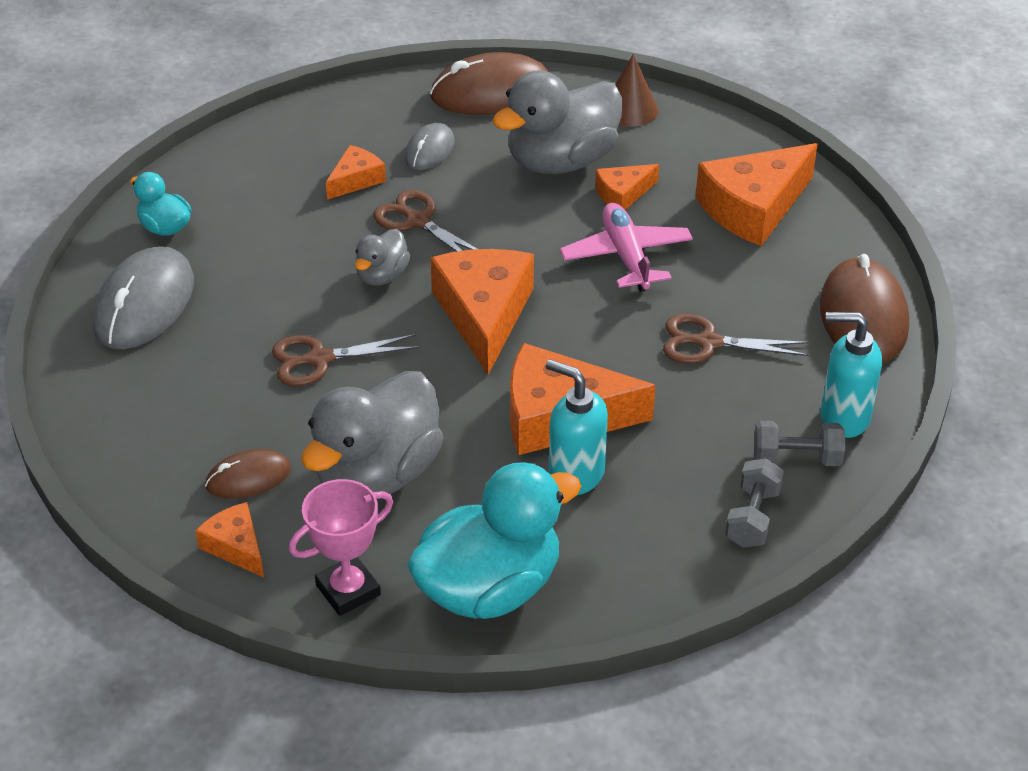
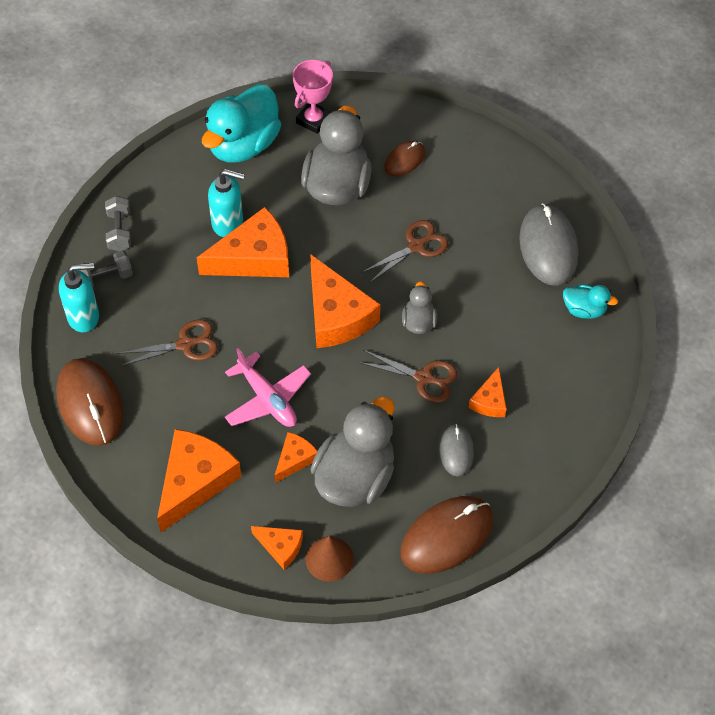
camera: 155 degrees right, 15 degrees up
orange cheese [195,502,264,577] -> orange cheese moved to [251,526,303,570]

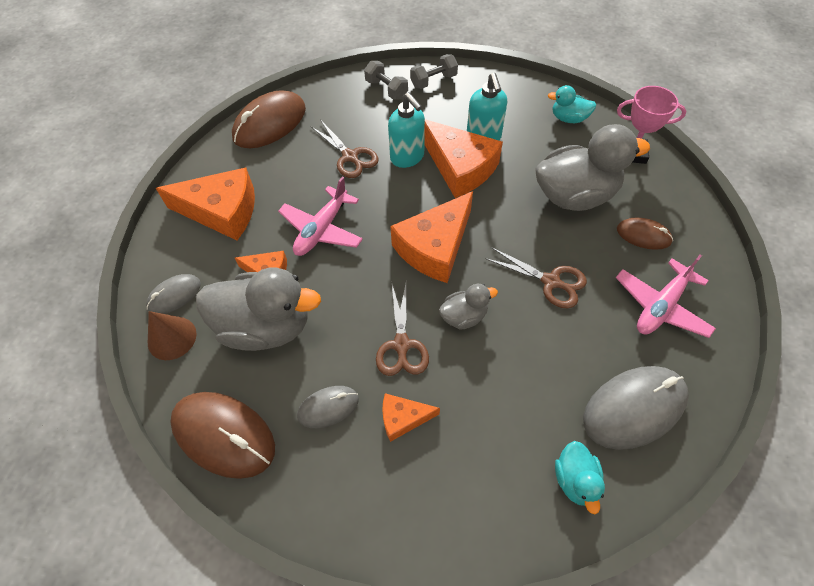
camera: 70 degrees right, 0 degrees up
turquoise soap dispenser [59,263,99,332] -> turquoise soap dispenser moved to [388,92,425,168]
turquoise duck [202,84,281,162] -> turquoise duck [548,85,596,123], size x0.49
orange cheese [251,526,303,570] -> grey mouse [146,274,201,314]
none -> pink plane [616,255,716,338]

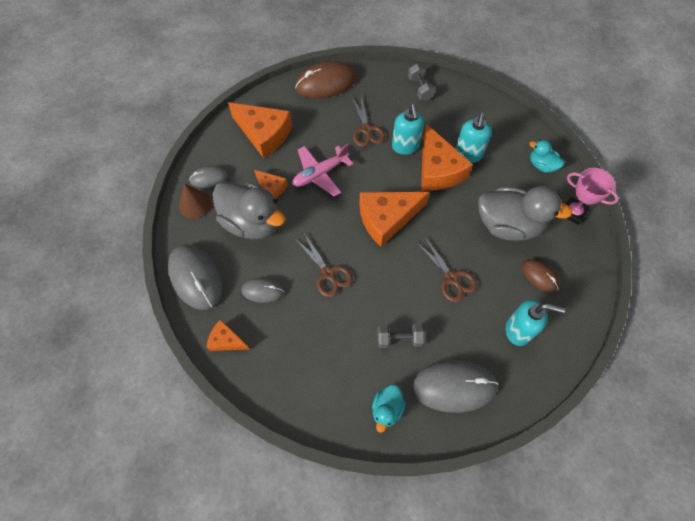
camera: 25 degrees right, 5 degrees up
brown mouse [170,392,275,479] -> grey mouse [168,244,223,310]
brown scissors [376,284,429,376] -> brown scissors turned 60 degrees counterclockwise [295,235,353,297]
orange cheese [382,393,440,442] -> orange cheese moved to [207,319,249,351]
grey dumbbell [410,54,458,89] -> grey dumbbell moved to [377,324,425,348]
grey duck [439,284,498,330] -> none
pink plane [616,255,716,338] -> turquoise soap dispenser [505,300,565,346]

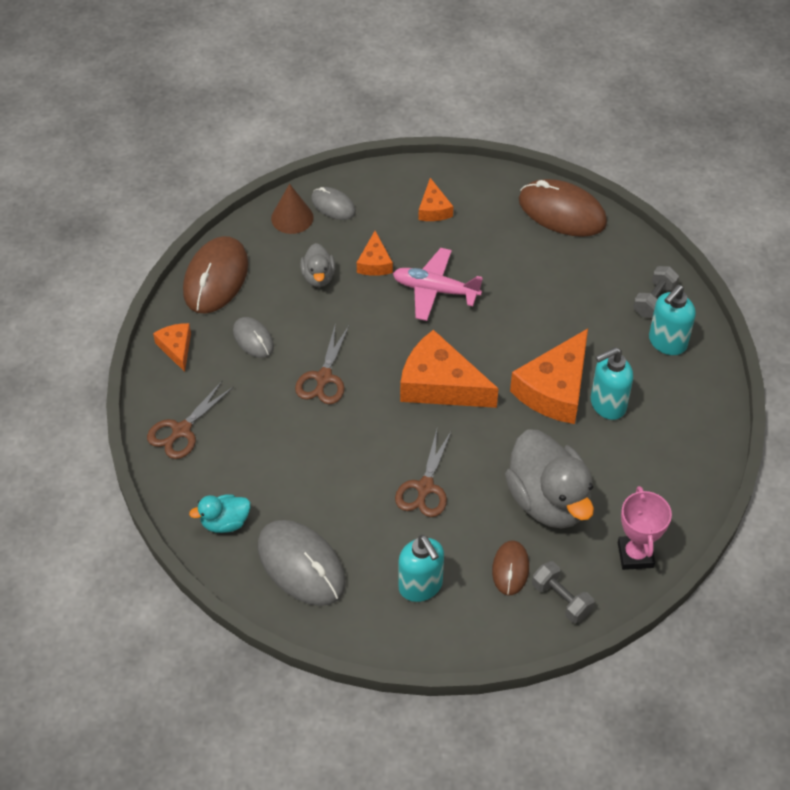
camera: 50 degrees right, 10 degrees down
grey mouse [168,244,223,310] -> brown mouse [183,236,248,314]
grey duck [212,182,285,240] -> grey duck [300,243,335,287], size x0.49
orange cheese [228,102,292,158] -> orange cheese [418,178,453,221], size x0.51
brown scissors [352,96,385,147] -> brown scissors moved to [147,380,234,459]
grey dumbbell [377,324,425,348] -> grey dumbbell moved to [532,561,594,623]
turquoise soap dispenser [392,104,424,155] -> turquoise soap dispenser moved to [649,285,696,355]
turquoise duck [529,140,564,173] -> none

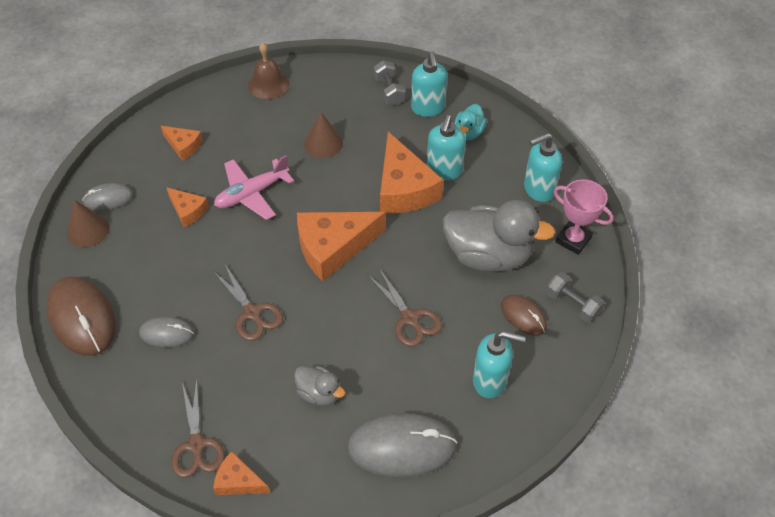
camera: 50 degrees left, 0 degrees up
orange cheese [153,323,191,372] -> orange cheese moved to [213,451,270,495]
turquoise duck [189,494,250,533] -> turquoise duck moved to [454,104,487,141]
grey duck [300,243,335,287] -> grey duck moved to [294,366,345,406]
brown mouse [519,179,607,237] -> brown bell [248,42,289,99]
grey dumbbell [532,561,594,623] -> grey dumbbell turned 45 degrees clockwise [546,272,605,323]
none -> brown cone [304,112,343,158]
none -> turquoise soap dispenser [524,133,562,202]

